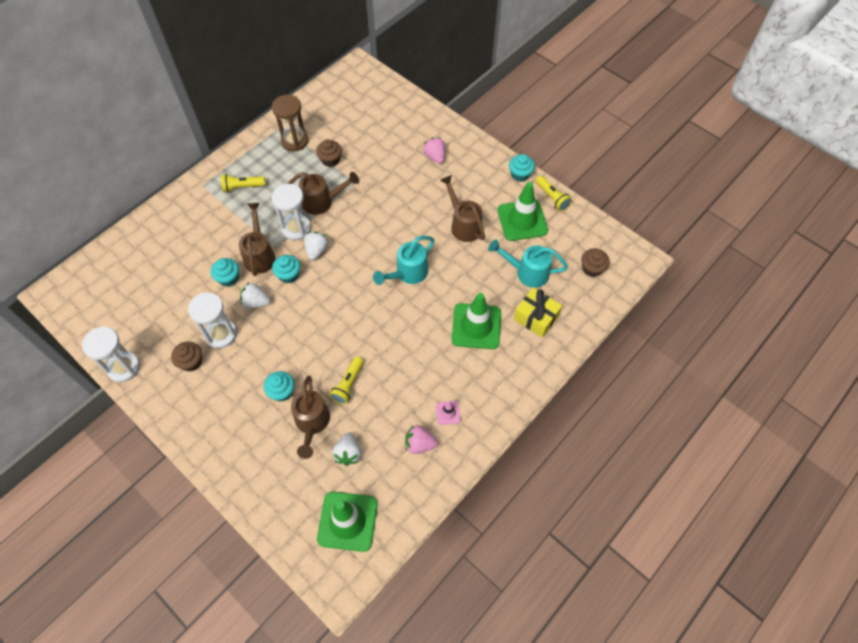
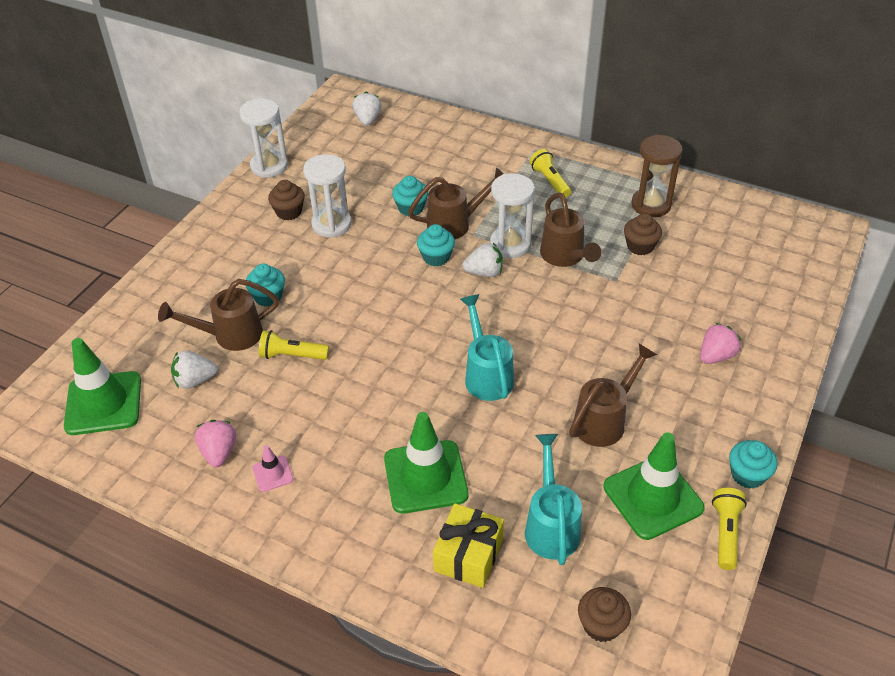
camera: 75 degrees right, 15 degrees down
white strawberry [240,282,271,308] -> white strawberry moved to [352,91,381,126]
turquoise watering can [373,236,435,285] -> turquoise watering can turned 45 degrees clockwise [460,294,514,401]
yellow flashlight [536,176,572,211] -> yellow flashlight turned 150 degrees clockwise [712,488,747,570]

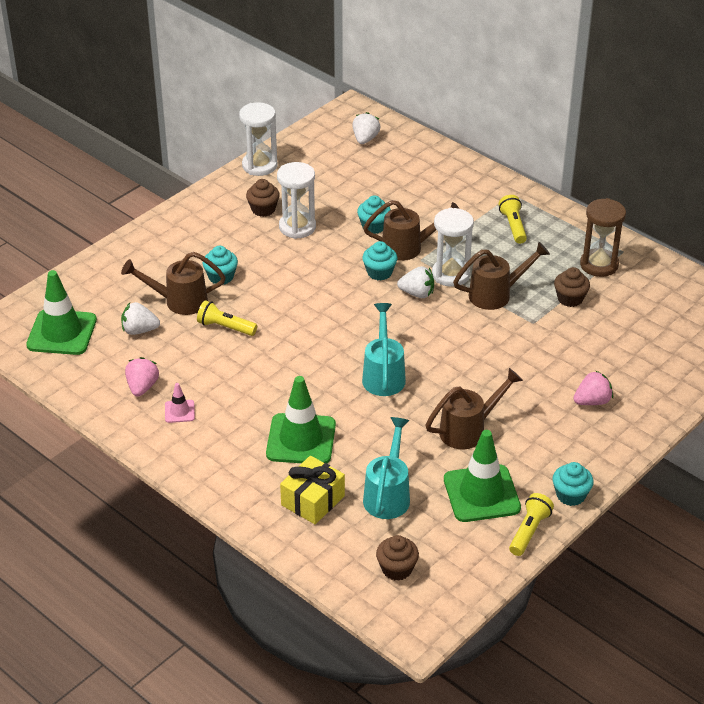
camera: 15 degrees right, 5 degrees down
brown watering can [540,192,601,267] -> brown watering can turned 105 degrees counterclockwise [453,242,550,310]

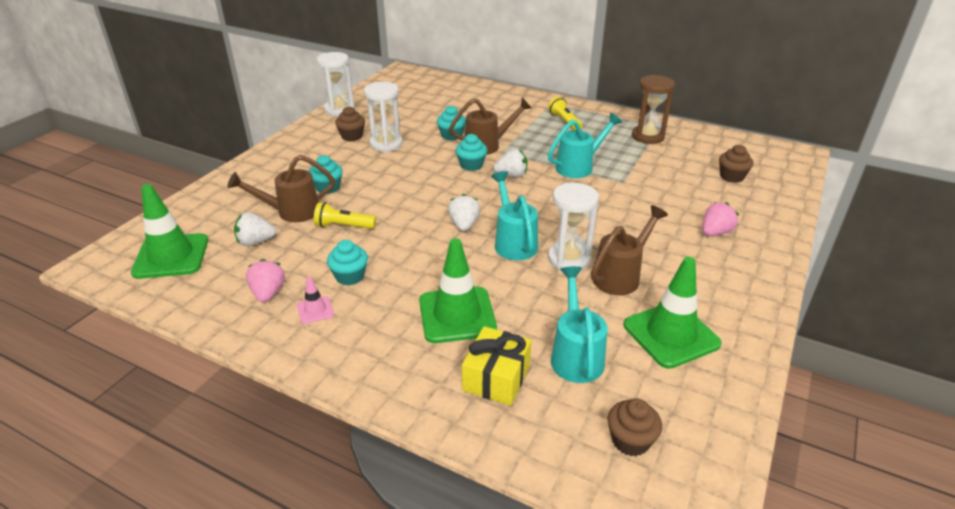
camera: 15 degrees left, 5 degrees down
white strawberry [352,112,380,144] -> white strawberry moved to [448,194,480,231]
white hourglass [432,208,474,287] -> white hourglass moved to [548,183,599,270]
brown watering can [453,242,550,310] -> turquoise watering can [548,113,622,178]
yellow flashlight [509,493,554,556] -> none
turquoise cupcake [553,462,594,506] -> turquoise cupcake moved to [327,240,368,285]
brown cupcake [554,267,590,307] -> brown cupcake moved to [719,145,753,183]

